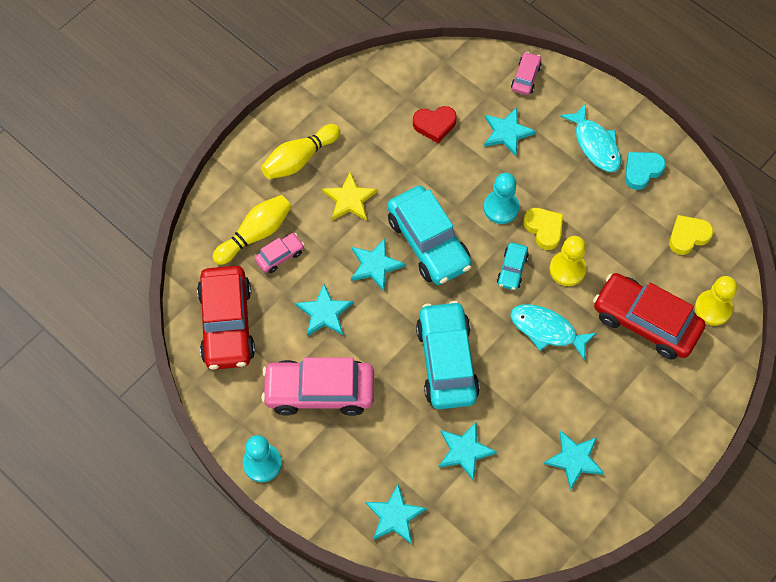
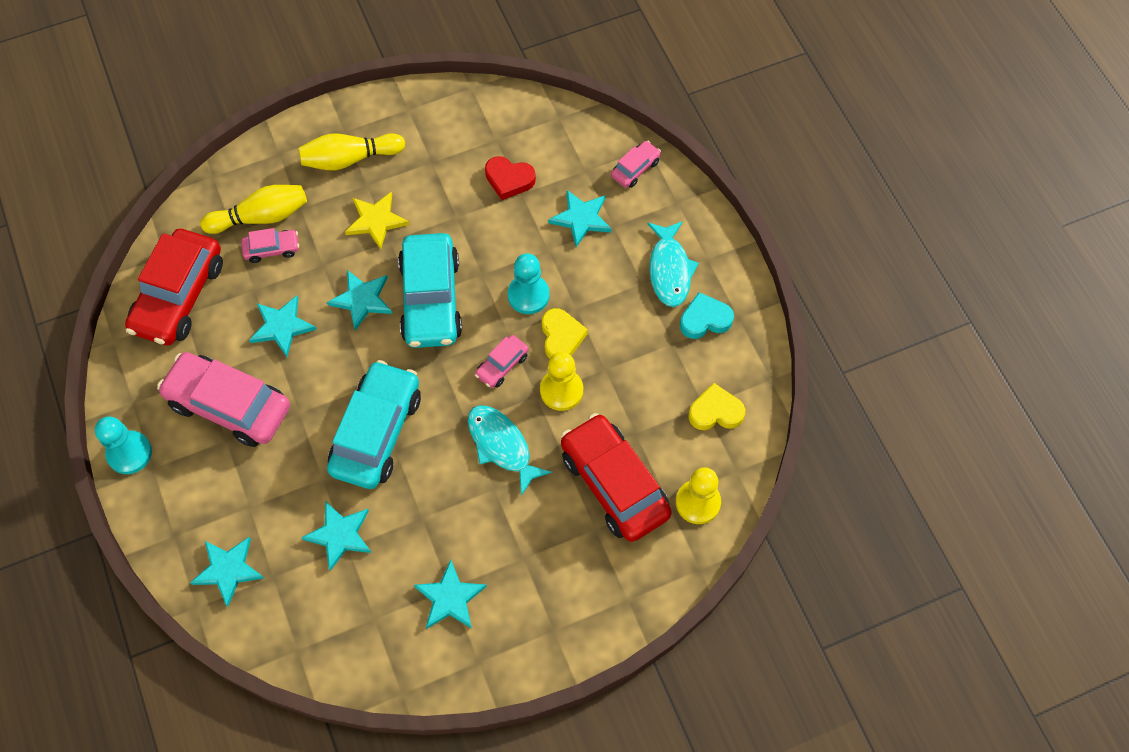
camera: 25 degrees right, 0 degrees up
turquoise car [497,242,529,290] -> pink car [475,335,529,388]

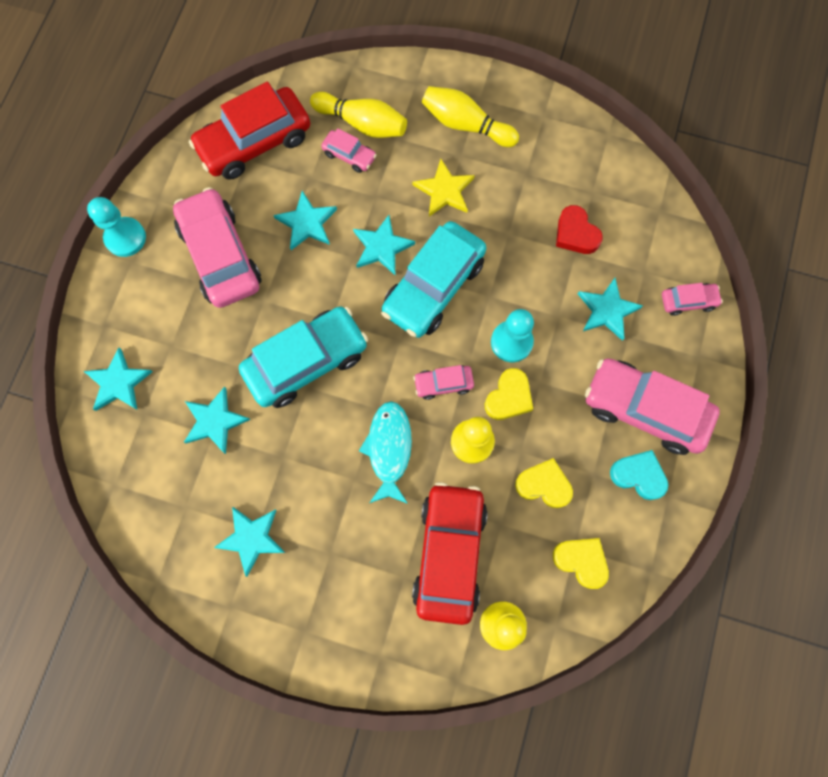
camera: 40 degrees right, 10 degrees up
turquoise fish [647,221,699,307] -> pink car [585,358,720,455]
none -> yellow heart [515,458,573,508]

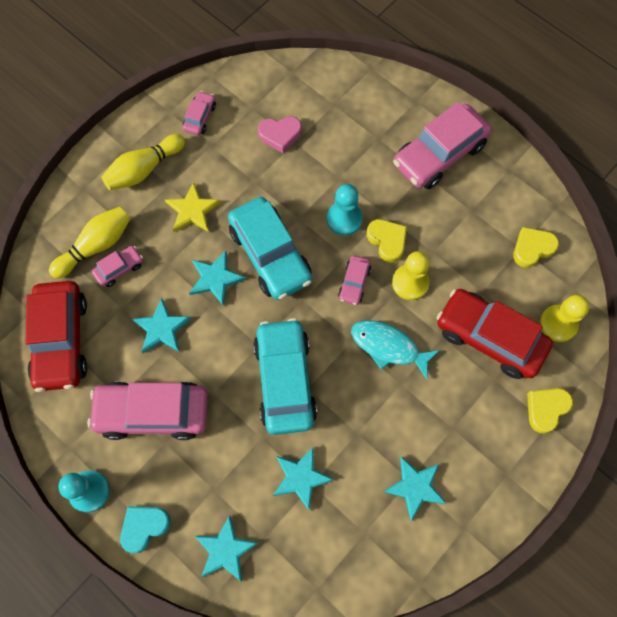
camera: 65 degrees left, 5 degrees down
yellow heart [515,458,573,508] -> yellow heart moved to [527,388,573,434]
red heart [556,205,603,254] -> pink heart [258,116,302,153]
turquoise star [578,278,643,341] -> none
turquoise heart [610,450,668,500] -> turquoise heart moved to [120,506,171,553]
pink car [662,283,723,316] -> pink car moved to [183,91,216,135]

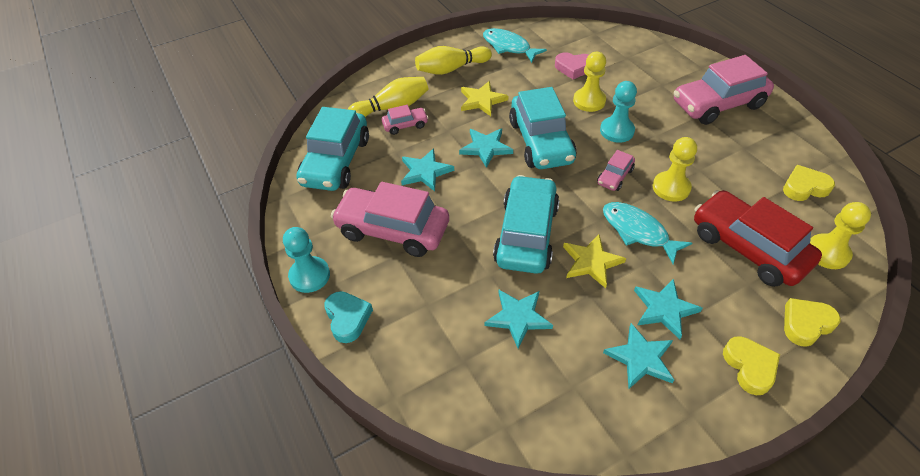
camera: 20 degrees right, 20 degrees down
red car [26,281,88,392] -> turquoise car [297,107,369,191]
turquoise heart [120,506,171,553] -> turquoise heart turned 90 degrees clockwise [325,291,373,343]
pink car [183,91,216,135] -> turquoise fish [483,28,547,63]
turquoise star [195,515,258,582] -> turquoise star moved to [634,279,703,339]
yellow heart [367,219,407,263] -> yellow heart moved to [723,336,780,395]
none -> yellow star [563,234,626,288]
none -> yellow pawn [573,52,606,112]

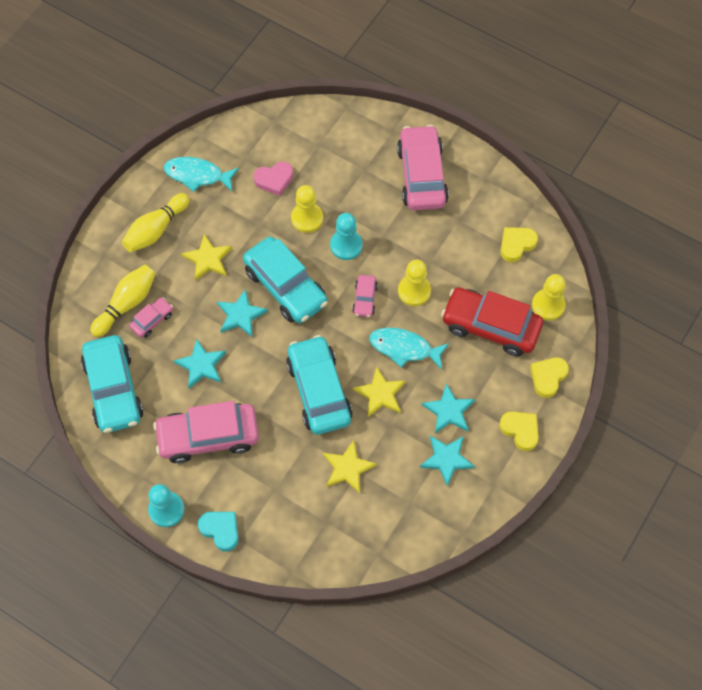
camera: 30 degrees left, 15 degrees up
turquoise star [484,290,553,349] -> yellow star [323,440,377,493]
pink car [674,55,774,125] -> pink car turned 135 degrees clockwise [397,125,449,210]

